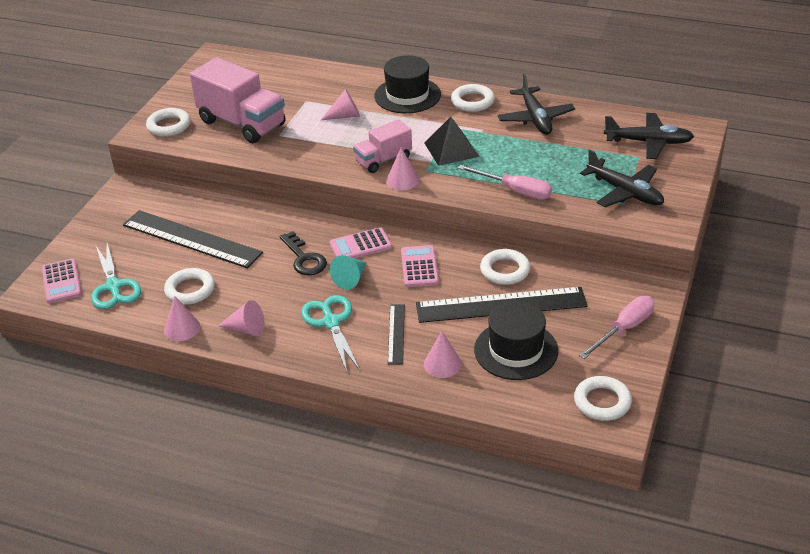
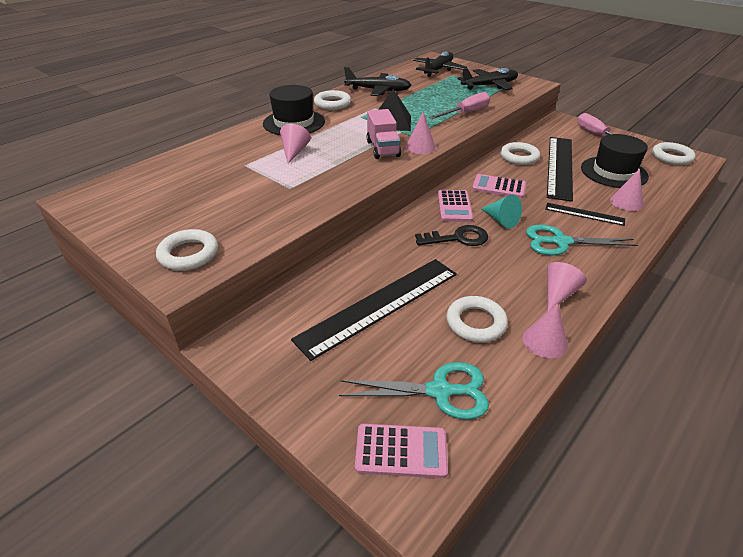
camera: 70 degrees left, 0 degrees up
pink truck [190,57,286,143] -> none

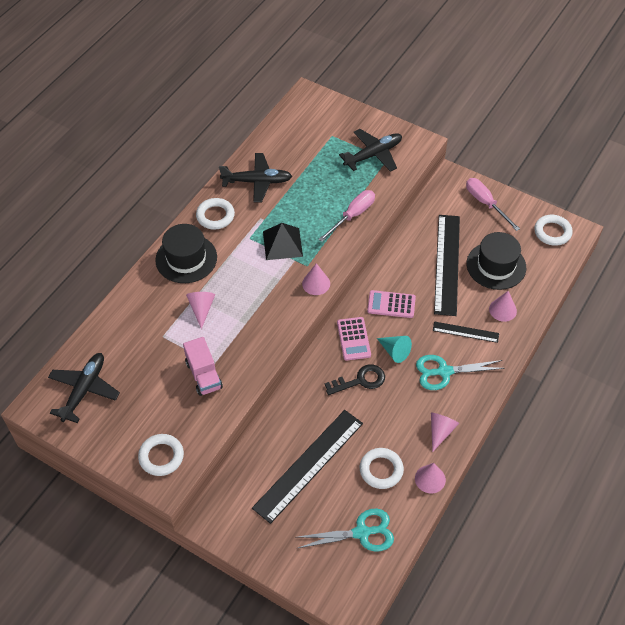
camera: 10 degrees left, 15 degrees up
pink calculator [355,424,448,478] -> none
pink truck [366,109,401,159] -> pink truck moved to [183,337,223,396]
black plane [413,51,467,77] -> black plane moved to [48,353,120,423]
white ring [500,142,540,165] -> none

